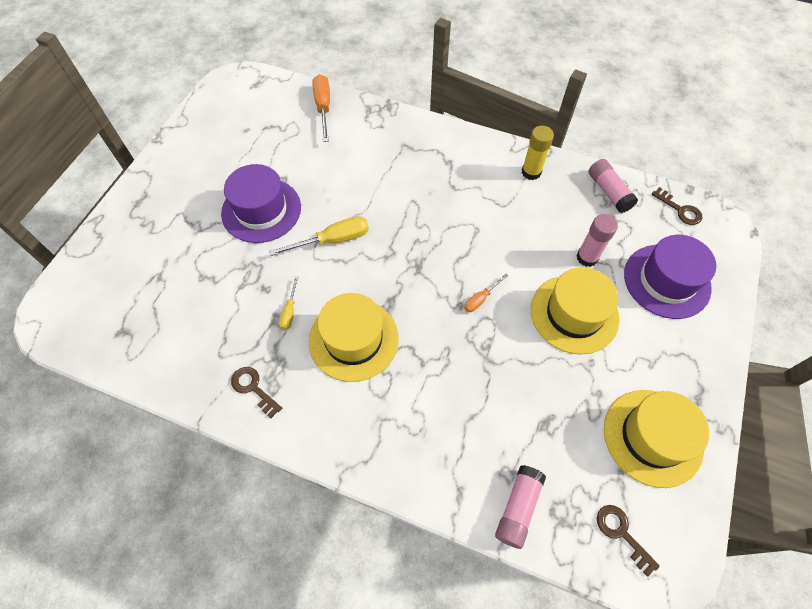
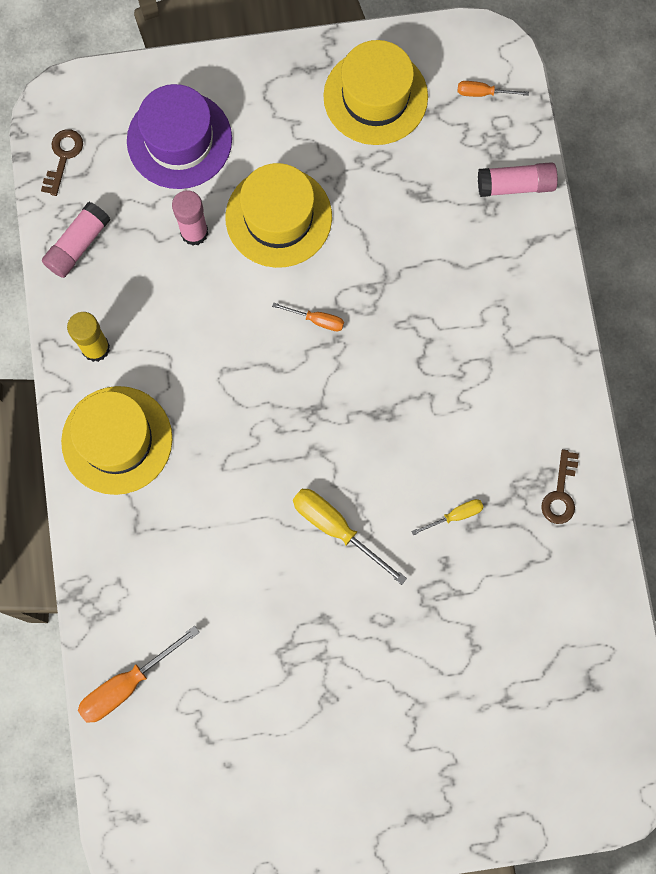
camera: 120 degrees left, 15 degrees up
purple hat [221,164,301,243] -> none
yellow hat [309,293,399,382] -> yellow hat moved to [61,386,173,495]
brown key [597,505,660,577] -> orange screwdriver [458,81,529,97]

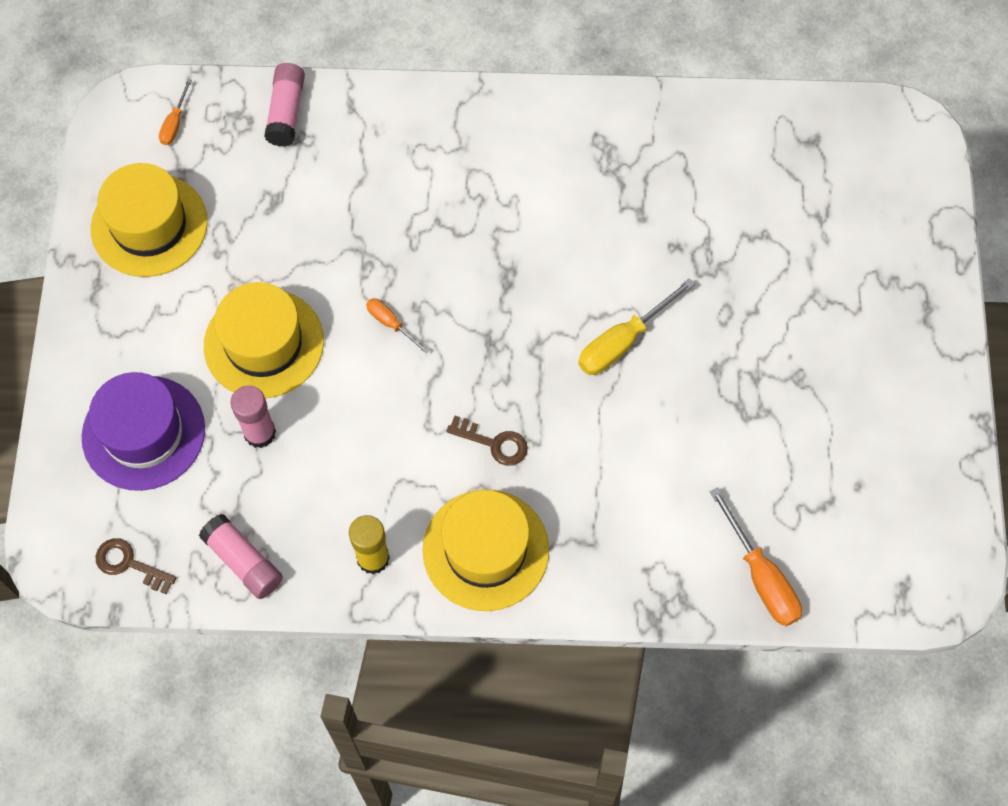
camera: 80 degrees left, 10 degrees down
orange screwdriver [272,303,344,331] -> orange screwdriver turned 75 degrees counterclockwise [366,299,430,354]
yellow screwdriver [411,499,484,535] -> none
brown key [541,449,579,524] -> brown key moved to [447,416,528,466]

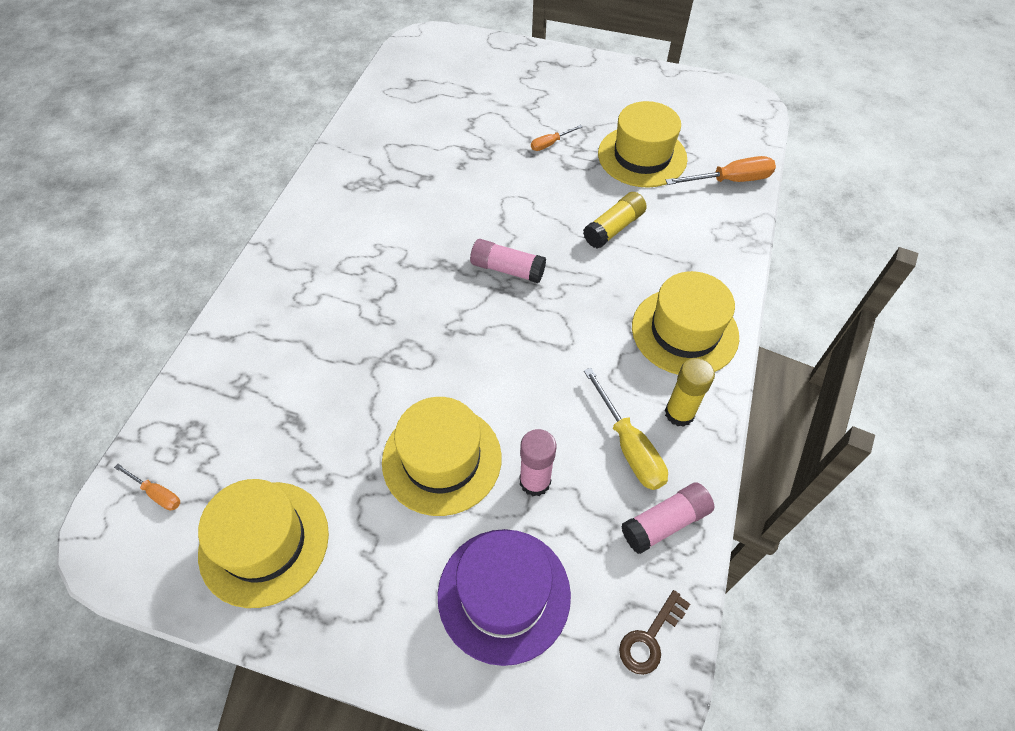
camera: 75 degrees left, 10 degrees down
pink glue stick [264,63,305,147] -> pink glue stick moved to [470,239,546,283]
orange screwdriver [366,299,430,354] -> orange screwdriver moved to [531,125,582,151]
brown key [447,416,528,466] -> none
yellow screwdriver [578,278,695,375] -> yellow screwdriver moved to [584,368,668,490]
none -> yellow glue stick [583,192,647,249]
none -> yellow hat [598,101,687,187]

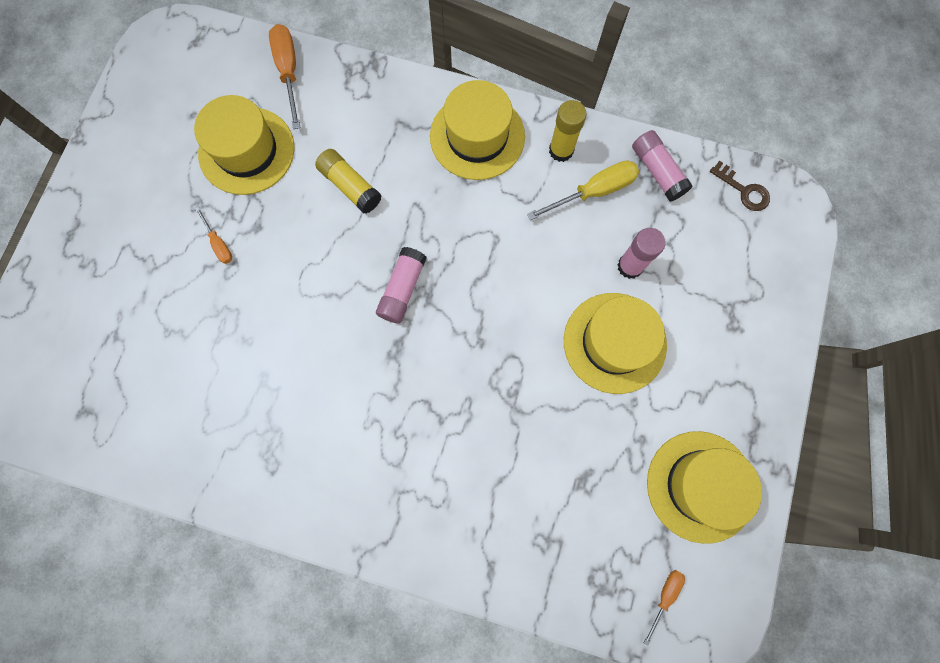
camera: 90 degrees left, 20 degrees up
purple hat [438,529,571,666] -> none

